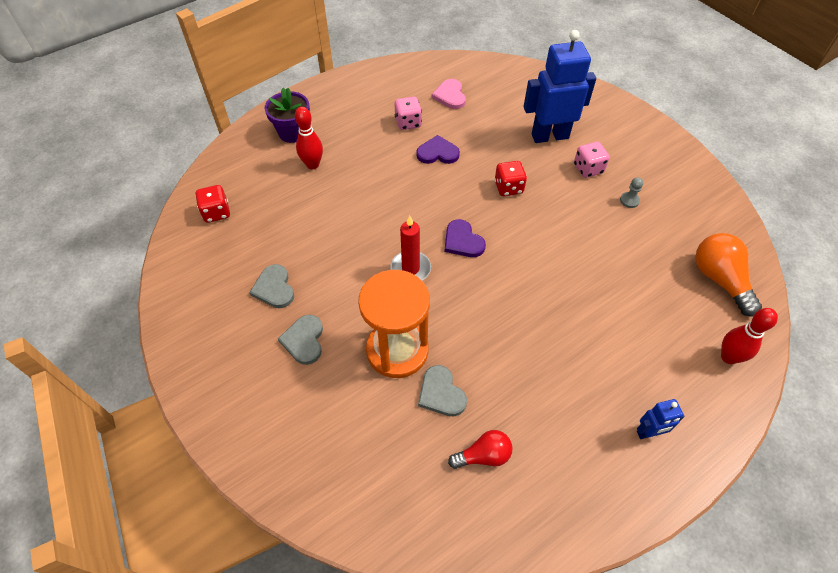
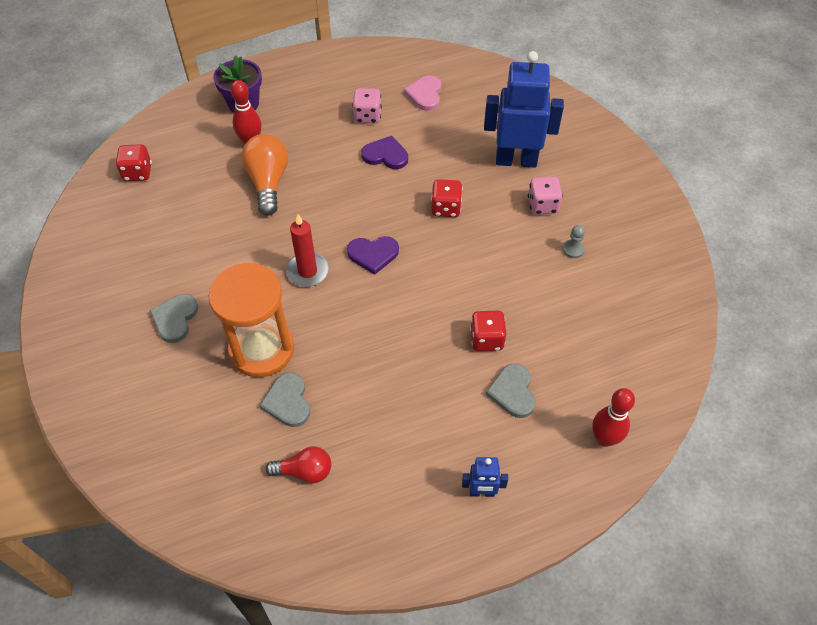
camera: 15 degrees right, 0 degrees up
grey heart [249,264,294,308] -> grey heart moved to [486,363,536,418]
purple heart [444,219,486,257] -> purple heart turned 75 degrees counterclockwise [347,236,399,275]
orange light bulb [696,233,762,317] -> orange light bulb moved to [242,134,288,215]
none -> red dice [470,311,506,351]

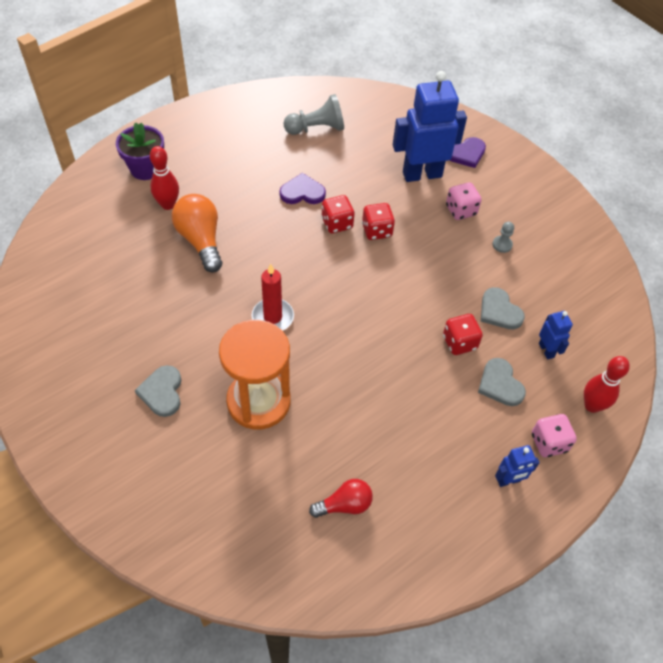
camera: 20 degrees left, 0 degrees up
red dice [116,144,152,181] -> red dice moved to [321,195,355,233]
grey heart [259,373,310,427] -> grey heart moved to [481,287,525,329]
purple heart [347,236,399,275] -> purple heart moved to [449,137,486,168]
pink dice [352,88,382,123] -> pink dice moved to [532,414,577,457]
pink heart [404,75,442,111] -> grey pawn [284,94,344,135]
none -> blue robot [539,311,573,359]

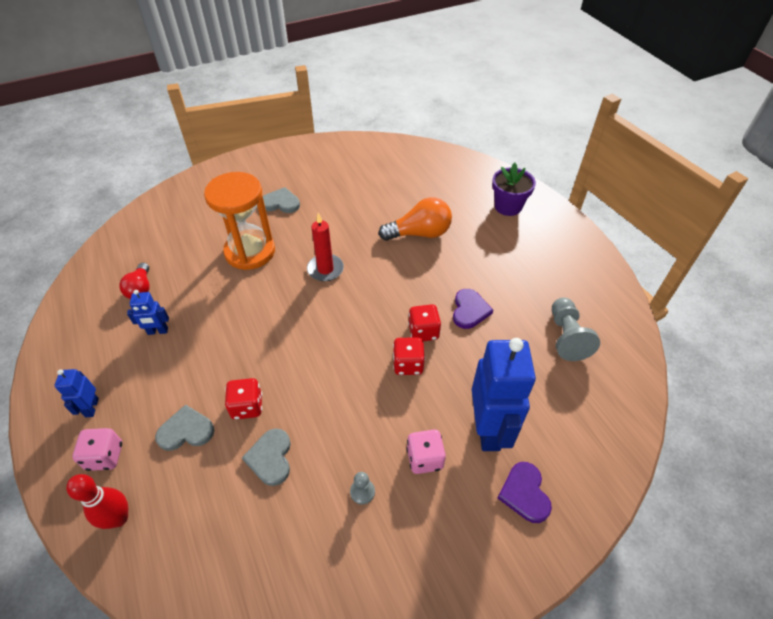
camera: 105 degrees right, 5 degrees down
red bowling pin [150,146,179,210] -> none
grey heart [481,287,525,329] -> grey heart turned 75 degrees counterclockwise [242,429,291,486]
blue robot [539,311,573,359] -> blue robot moved to [127,290,169,335]

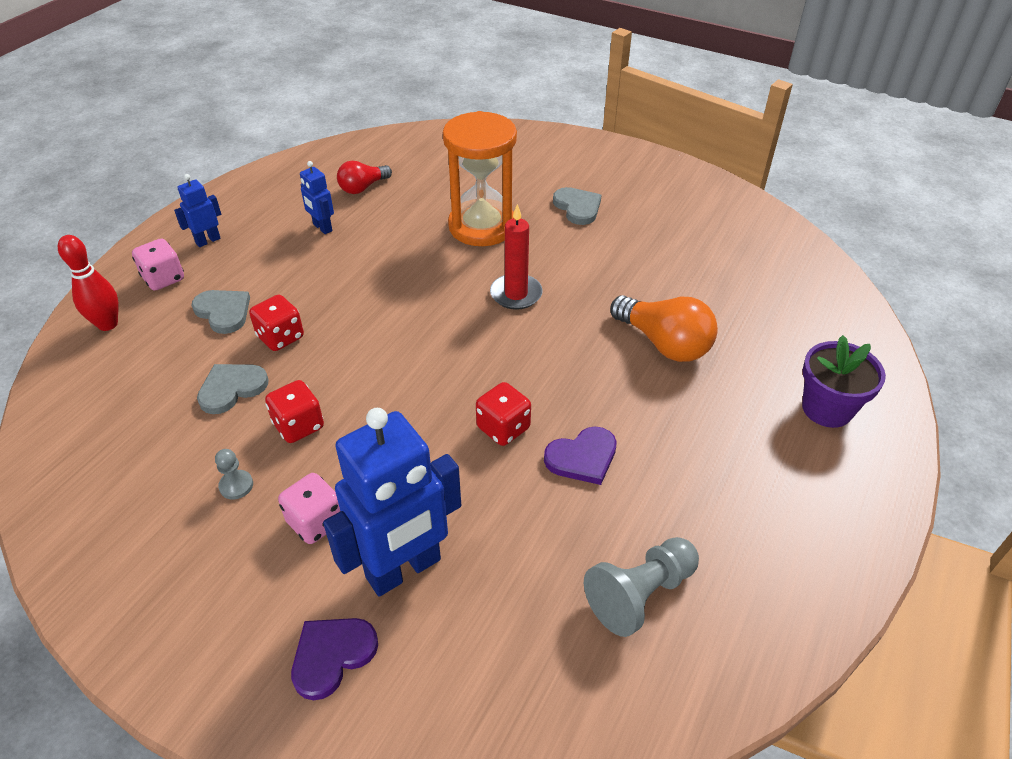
camera: 55 degrees right, 5 degrees down
red dice [393,337,425,375] -> red dice moved to [265,380,324,443]

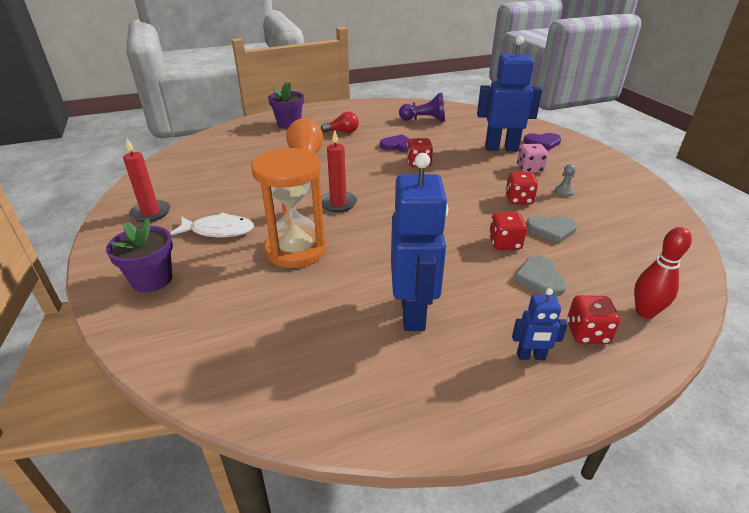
camera: 140 degrees left, 10 degrees down
pink dice [132,238,184,290] -> red dice [567,295,620,344]
blue robot [300,161,334,234] -> blue robot [391,153,448,331], size x2.15
red light bulb [337,161,392,194] -> red light bulb moved to [321,112,359,133]
grey heart [553,187,602,225] -> white fish [170,212,254,238]
grey pawn [584,537,699,637] -> purple pawn [399,93,445,122]
none -> purple flower pot [106,218,173,292]
none -> red candle [123,139,170,222]

